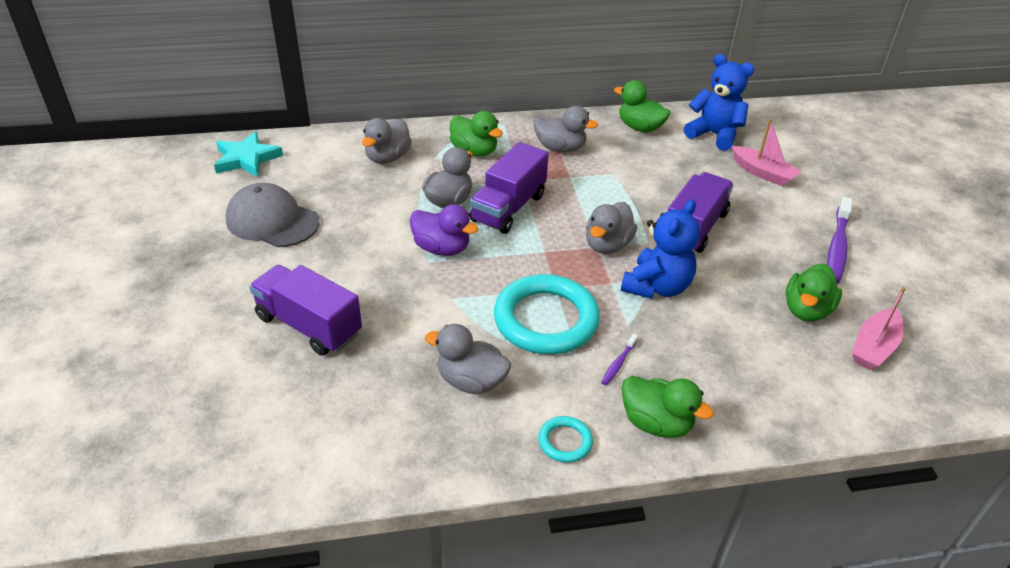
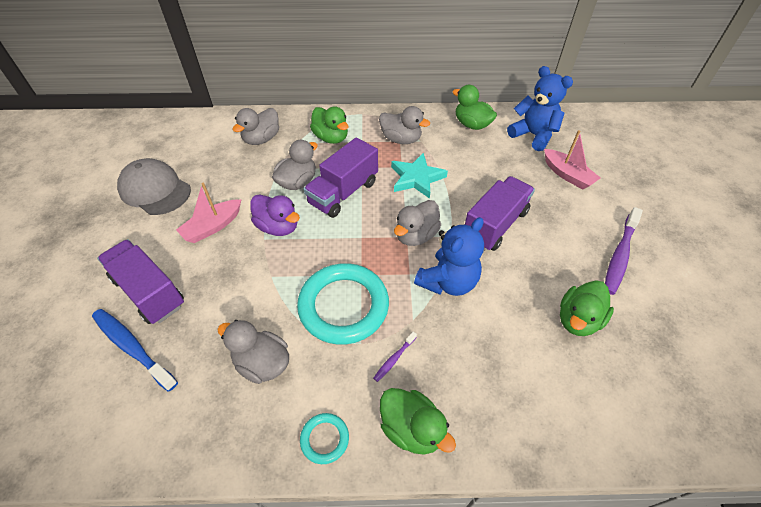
camera: 10 degrees right, 10 degrees up
turquoise star [214,131,283,177] -> turquoise star moved to [391,153,448,199]
pink boat [852,287,906,370] -> pink boat moved to [176,183,241,243]
none -> blue toothbrush [92,309,178,392]

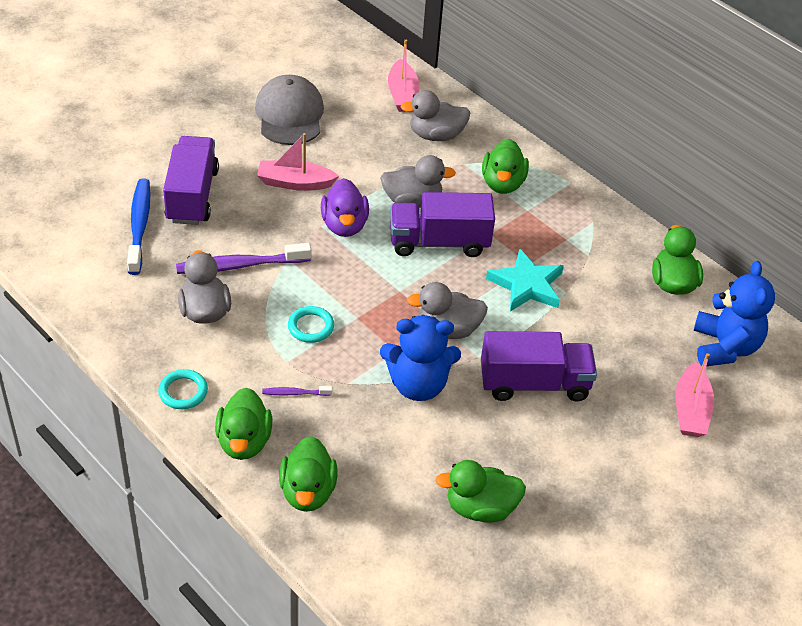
camera: 45 degrees right, 5 degrees down
turquoise ring [297,263,389,345] -> turquoise ring [288,306,334,343], size x0.45
grey duck [379,106,430,144] -> none
purple toothbrush [605,207,643,295] -> purple toothbrush moved to [176,243,311,274]
none -> green duck [279,436,338,512]
none -> pink boat [388,40,419,112]

